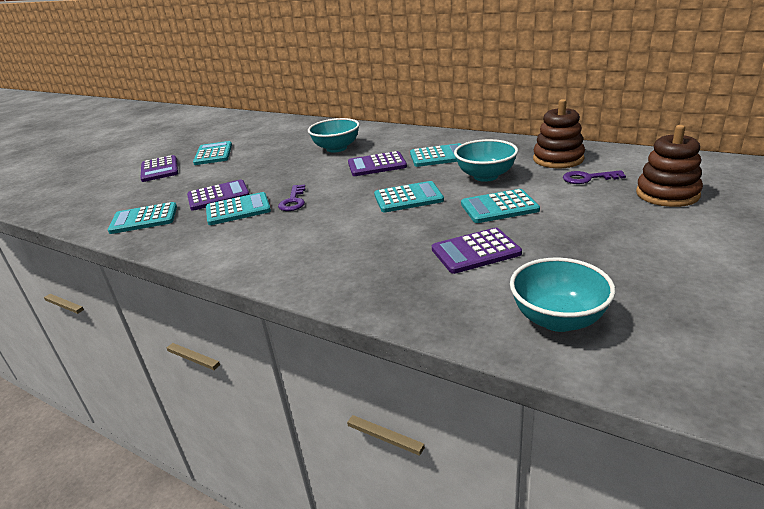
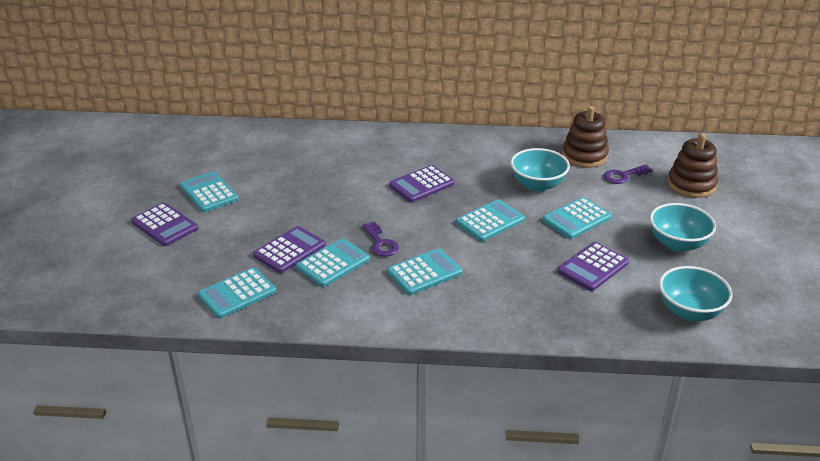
camera: 30 degrees left, 5 degrees up
turquoise bowl [308,118,360,153] -> turquoise bowl moved to [650,203,716,252]
turquoise calculator [410,143,461,167] -> turquoise calculator moved to [387,248,462,295]

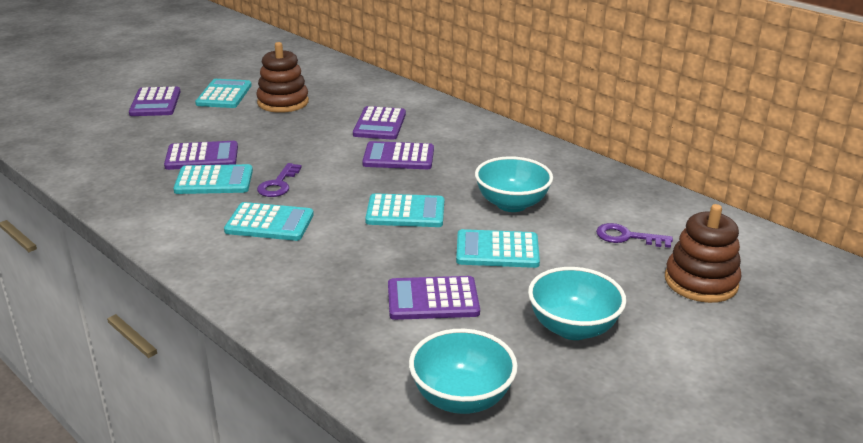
camera: 40 degrees right, 5 degrees down
turquoise calculator [198,267,276,319] -> none
brown stacking toy [562,106,609,168] -> brown stacking toy moved to [256,42,309,113]
none -> purple calculator [353,106,406,140]

